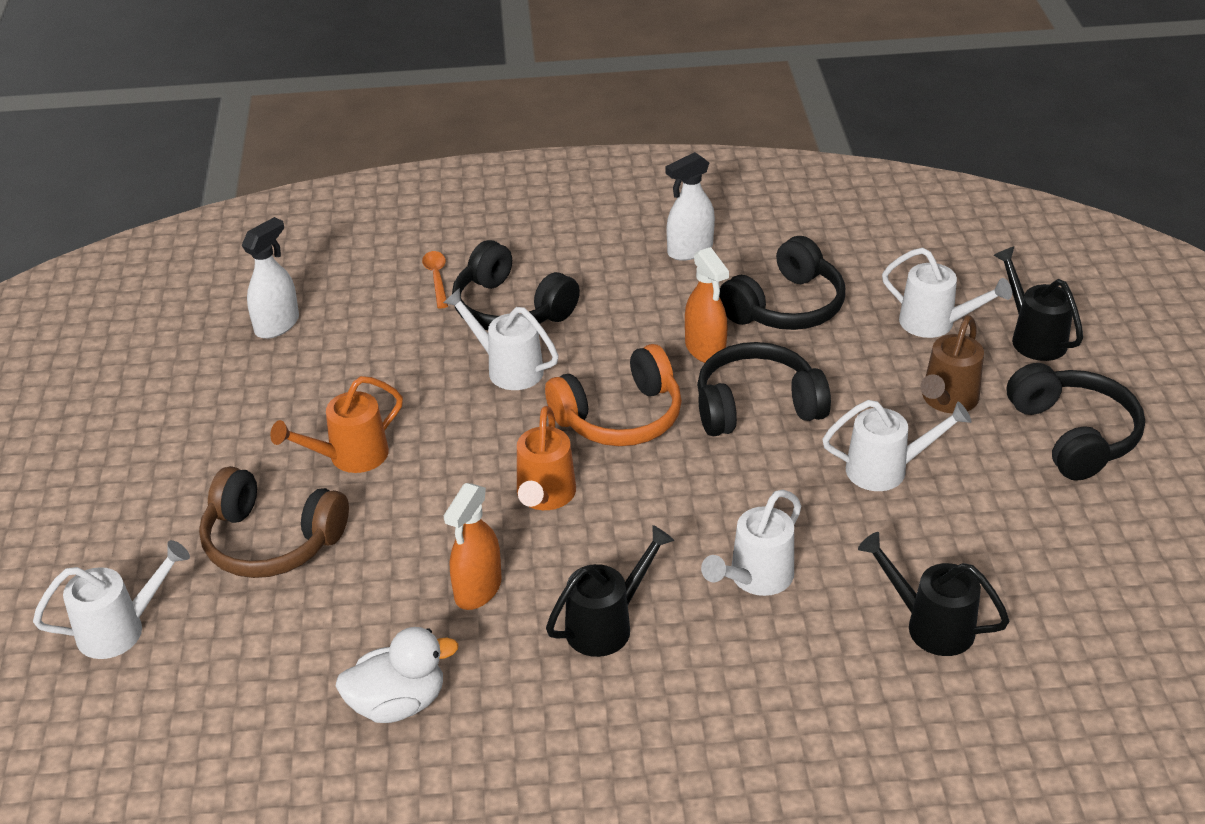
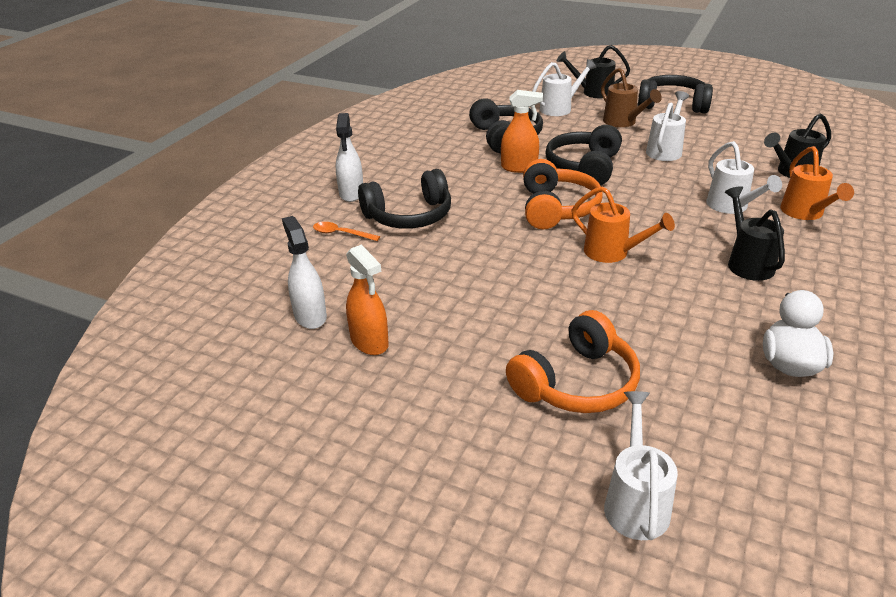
camera: 60 degrees left, 5 degrees down
brown headphones [199,466,349,578] -> orange headphones [506,310,640,413]
orange watering can [270,376,403,473] -> orange watering can moved to [780,146,854,220]
white watering can [443,288,559,390] -> none
orange spray bottle [444,483,502,610] -> orange spray bottle moved to [346,245,389,355]
white spray bottle [665,152,715,261] -> white spray bottle moved to [336,113,363,202]

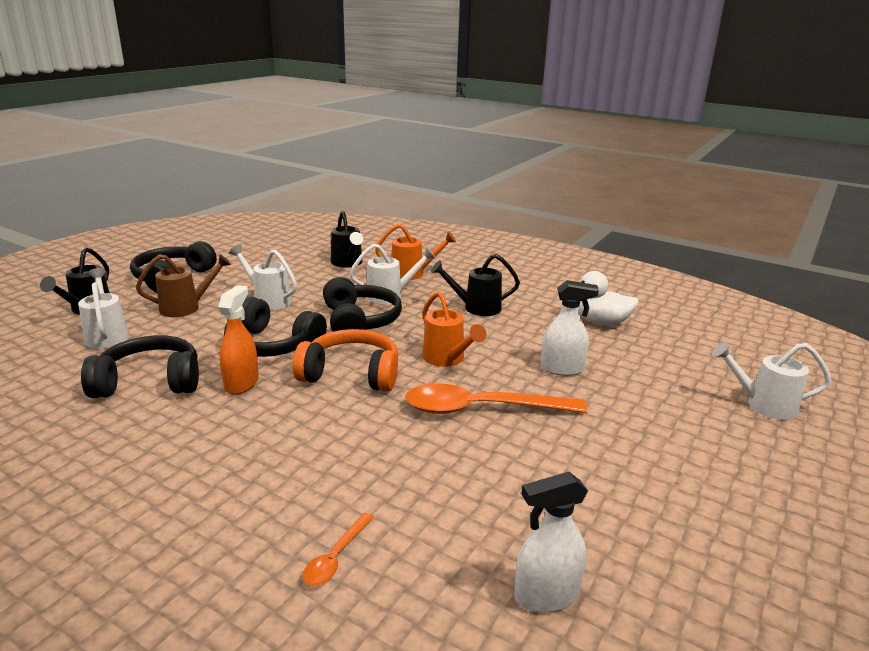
camera: 85 degrees left, 10 degrees down
white spray bottle [336,113,363,202] -> white spray bottle moved to [541,280,599,376]
orange spray bottle [346,245,389,355] -> none
black headphones [358,169,451,229] -> black headphones moved to [323,277,402,332]
orange headphones [506,310,640,413] -> none
orange watering can [571,186,675,263] -> orange watering can turned 105 degrees clockwise [422,291,486,367]
none -> orange spoon [405,383,588,414]

